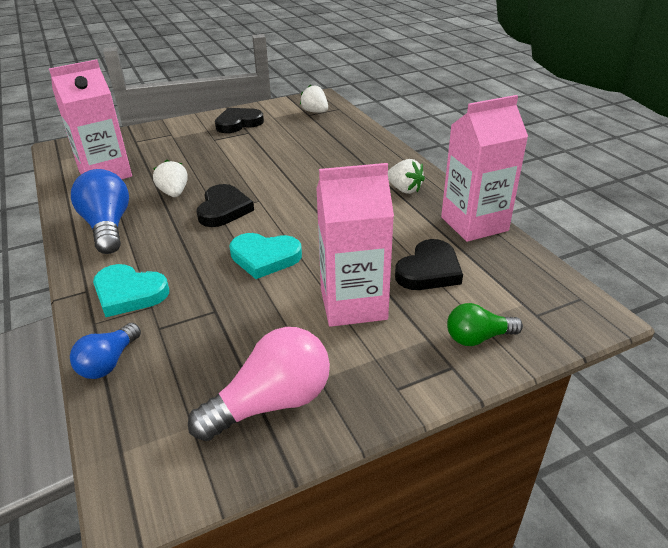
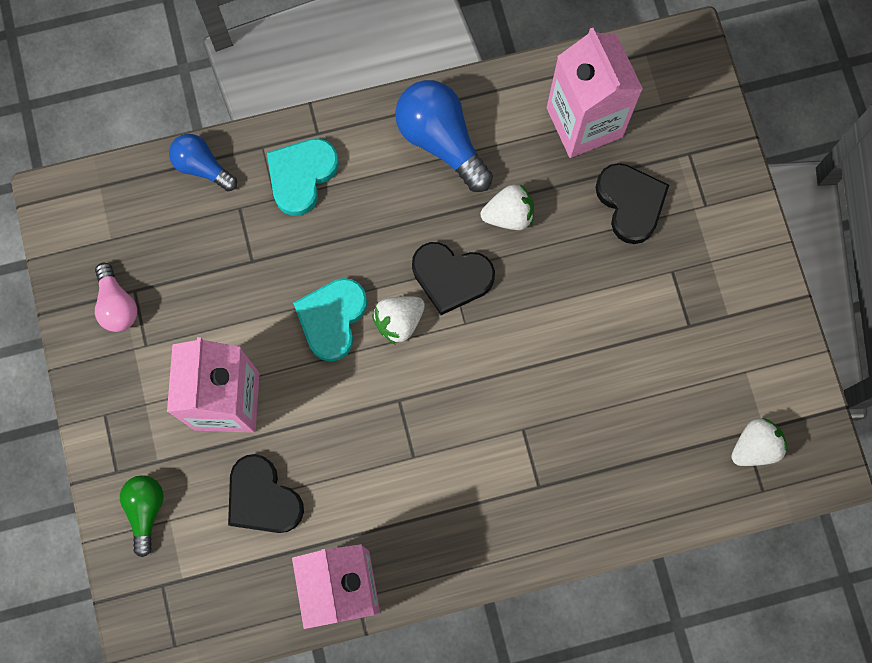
camera: 100 degrees right, 40 degrees up
blue light bulb [71,169,129,254] -> blue light bulb turned 120 degrees counterclockwise [395,80,493,192]
pink light bulb [188,327,330,441] -> pink light bulb [95,263,137,332], size x0.60
black heart [215,108,264,133] -> black heart moved to [595,163,669,244]
white strawberry [388,159,425,194] -> white strawberry moved to [372,296,425,345]

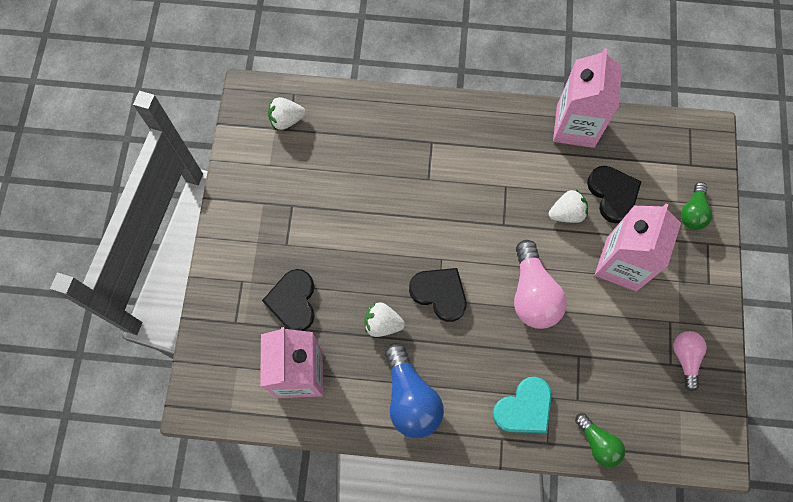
camera: 160 degrees left, 5 degrees down
blue light bulb [169,134,237,191] -> green light bulb [575,413,625,467]
turquoise heart [293,278,368,362] -> pink light bulb [514,240,567,329]
white strawberry [372,296,425,345] -> white strawberry moved to [549,189,588,223]

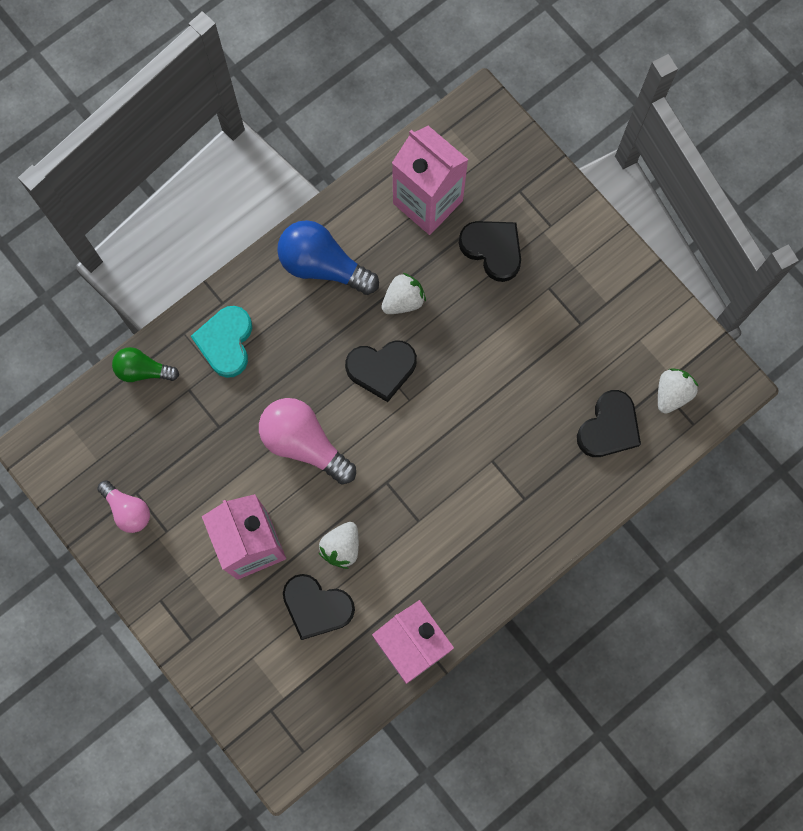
camera: 135 degrees right, 5 degrees up
green light bulb [681,182,712,230] -> none
none -> black heart [577,390,641,457]

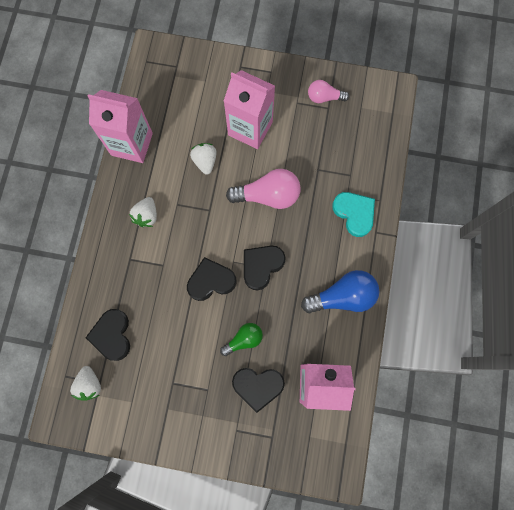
camera: 140 degrees right, 0 degrees up
green light bulb [112,347,179,382] -> green light bulb moved to [220,323,263,356]
black heart [283,574,355,640] -> black heart moved to [187,257,237,301]
white strawberry [381,273,426,314] -> white strawberry moved to [129,197,157,227]

